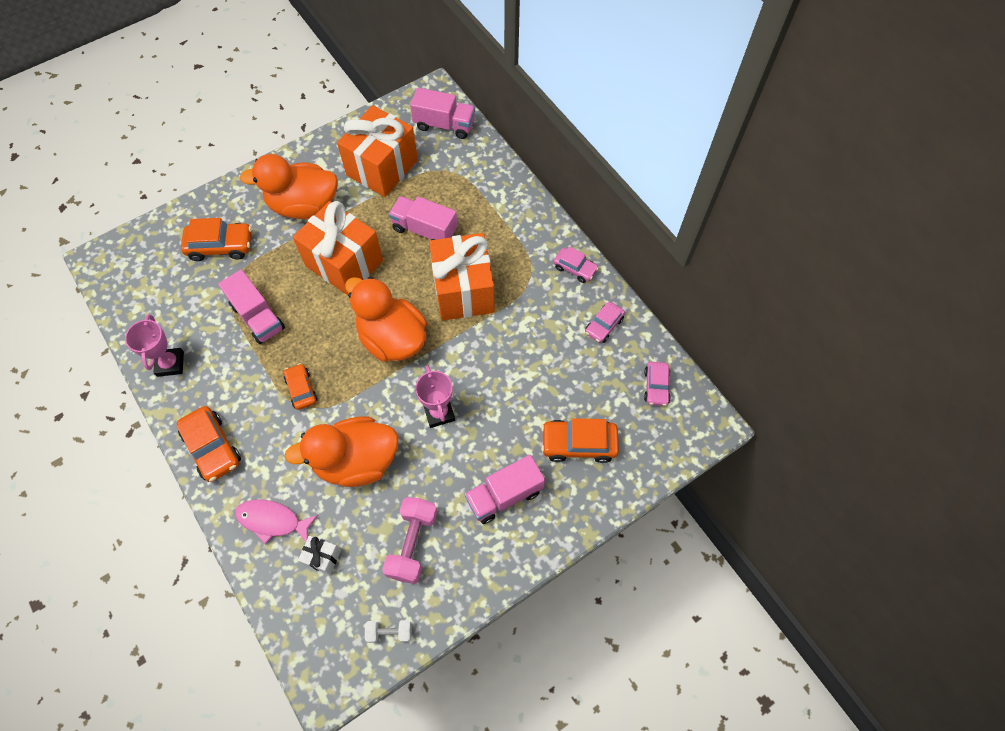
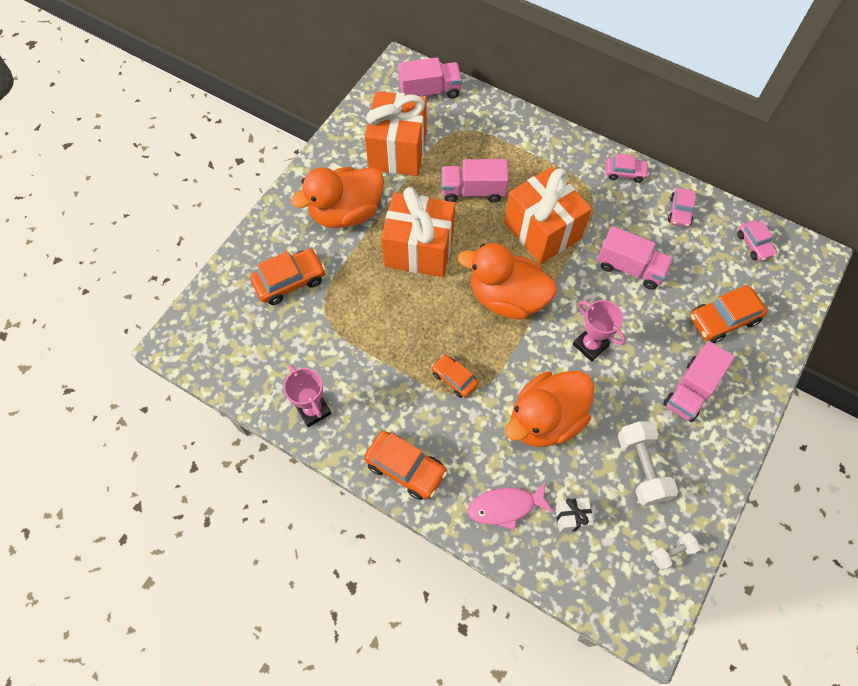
camera: 25 degrees left, 0 degrees up
pink truck [218,270,285,344] -> pink truck moved to [597,226,673,290]
pink dumbbell [382,497,438,584] -> white dumbbell [618,421,678,506]

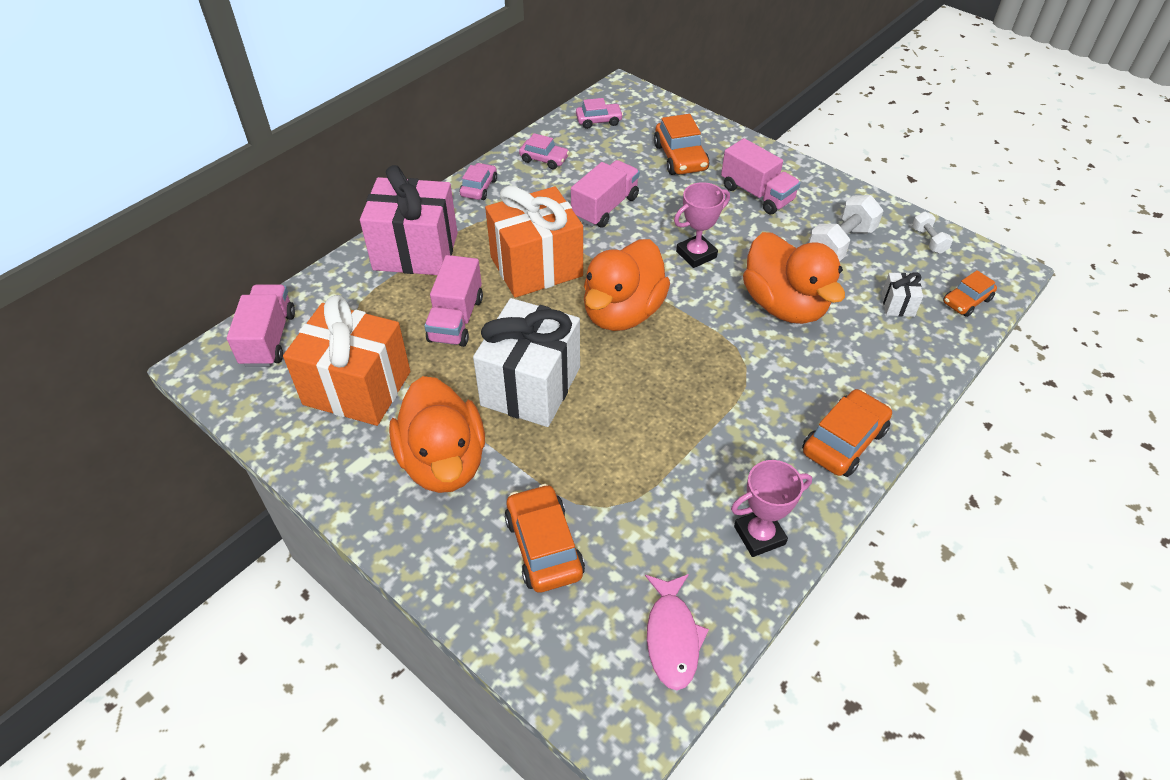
camera: 80 degrees left, 15 degrees down
orange gift [381,187,455,277] -> white gift [473,298,580,427]
orange car [431,354,478,398] -> orange car moved to [943,270,997,317]
pink fish [468,483,553,530] -> pink fish moved to [645,574,709,690]
white dumbbell [618,421,678,506] -> white dumbbell turned 45 degrees counterclockwise [809,195,883,262]
none -> pink gift [360,165,458,275]

